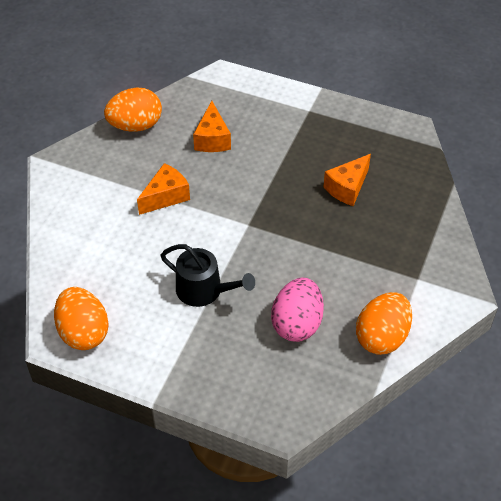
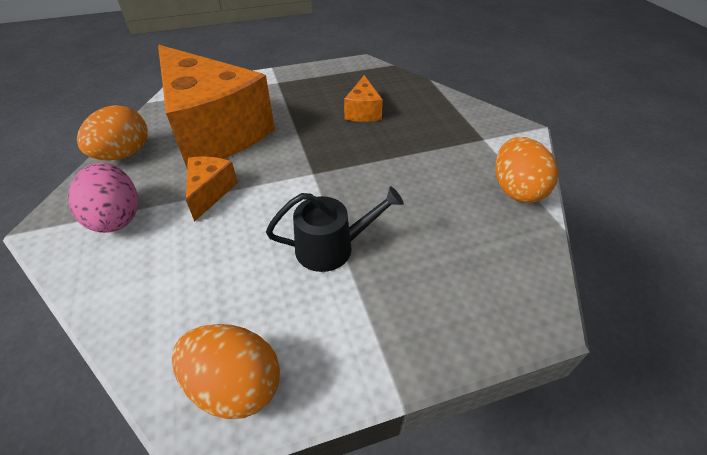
camera: 40 degrees left, 5 degrees down
orange cheese [193,101,231,152] -> orange cheese [158,45,275,167], size x2.47
pink egg [271,278,324,342] -> pink egg moved to [68,163,138,233]

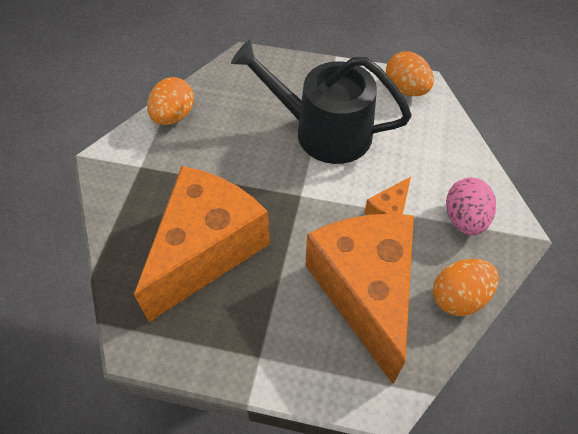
camera: 150 degrees left, 10 degrees up
black watering can [266,186,404,272] -> black watering can [231,40,412,164], size x1.94
orange cheese [344,75,383,122] -> orange cheese [134,166,270,322], size x2.47

